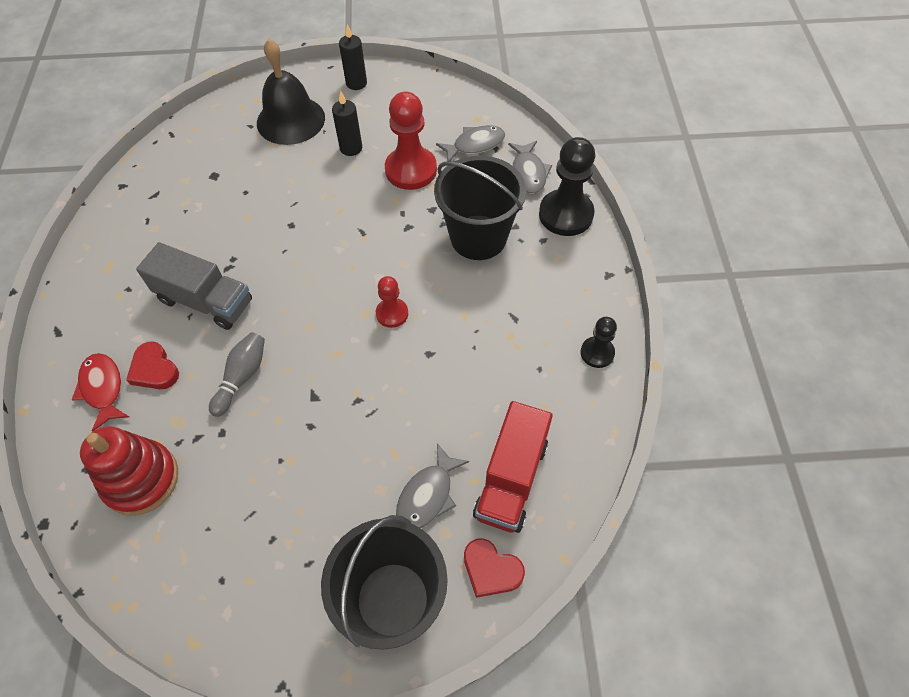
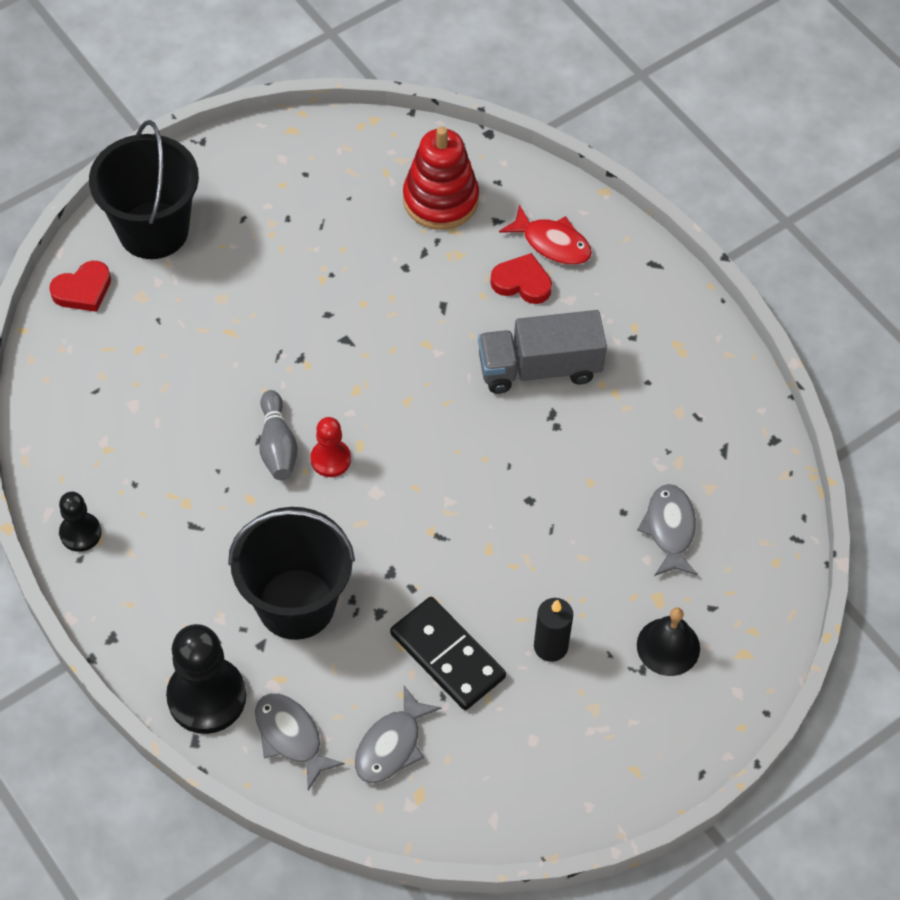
camera: 145 degrees right, 0 degrees up
grey bowling pin [209,332,265,417] -> grey bowling pin moved to [259,390,297,480]
black bell [257,39,325,145] -> black bell [637,607,700,676], size x0.59
black candle [339,24,367,90] -> none
red pawn [385,91,437,190] -> black domino [390,597,506,710]
grey fish [396,443,469,528] -> grey fish moved to [637,484,698,576]
red heart [464,538,525,598] -> red heart turned 150 degrees clockwise [49,261,111,312]
red truck [473,401,553,533] -> none

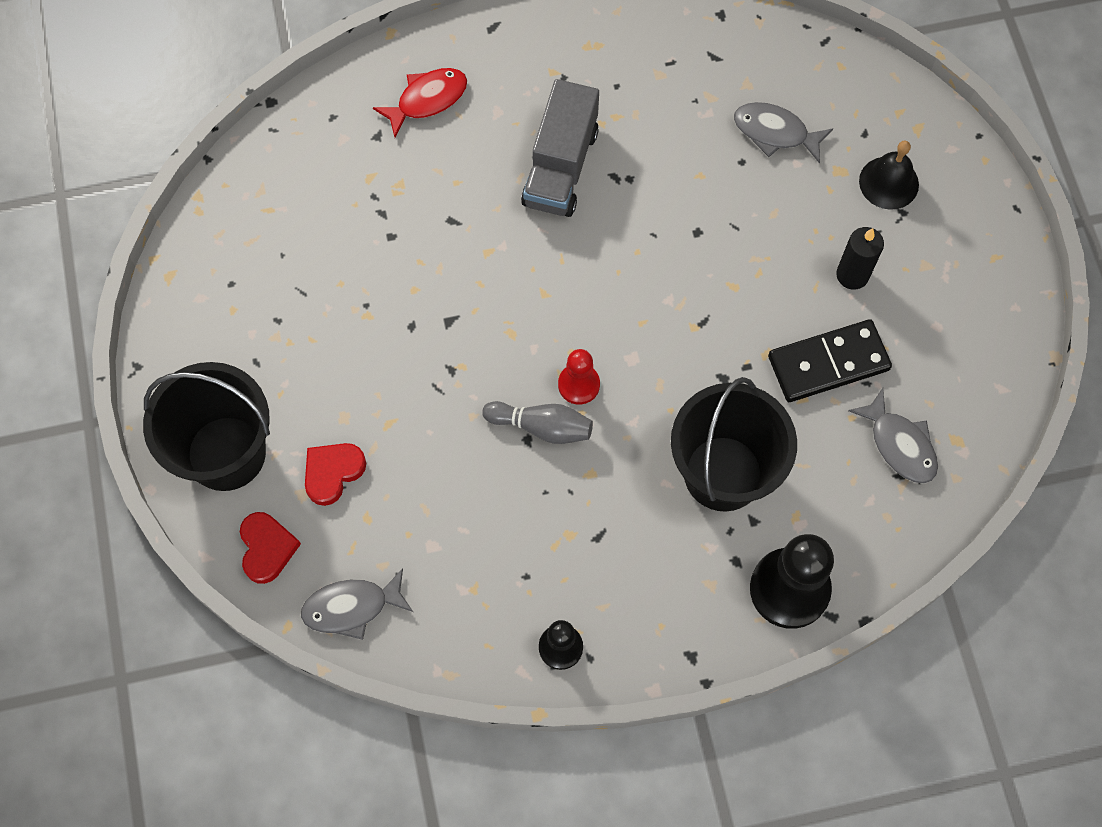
camera: 65 degrees left, 10 degrees up
grey fish [255,693,345,790] -> grey fish moved to [301,568,413,640]
red stacking toy [403,126,479,230] -> none
red heart [490,253,552,304] -> red heart moved to [305,443,366,506]

